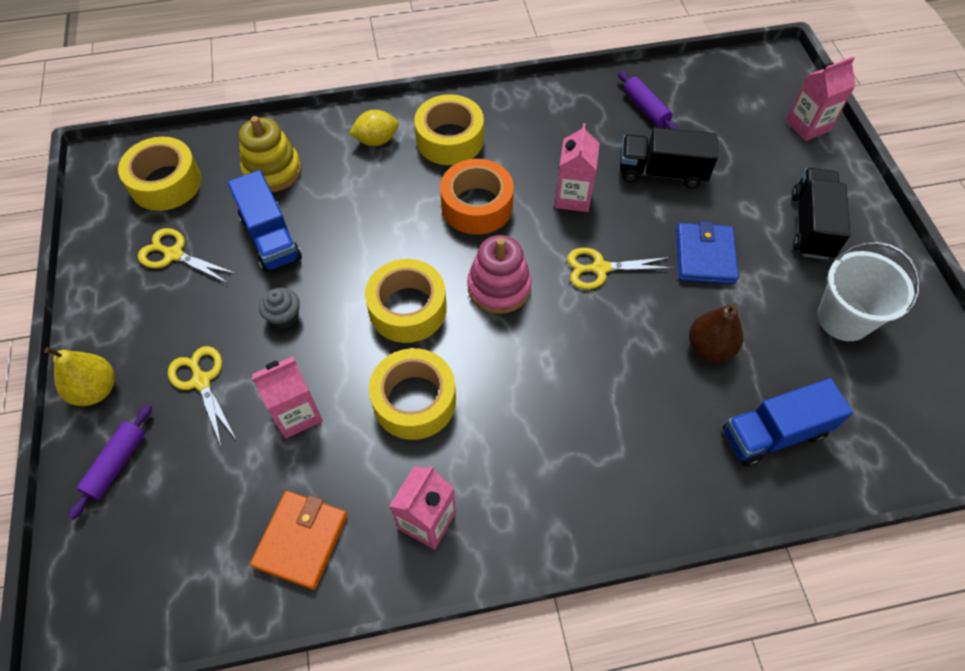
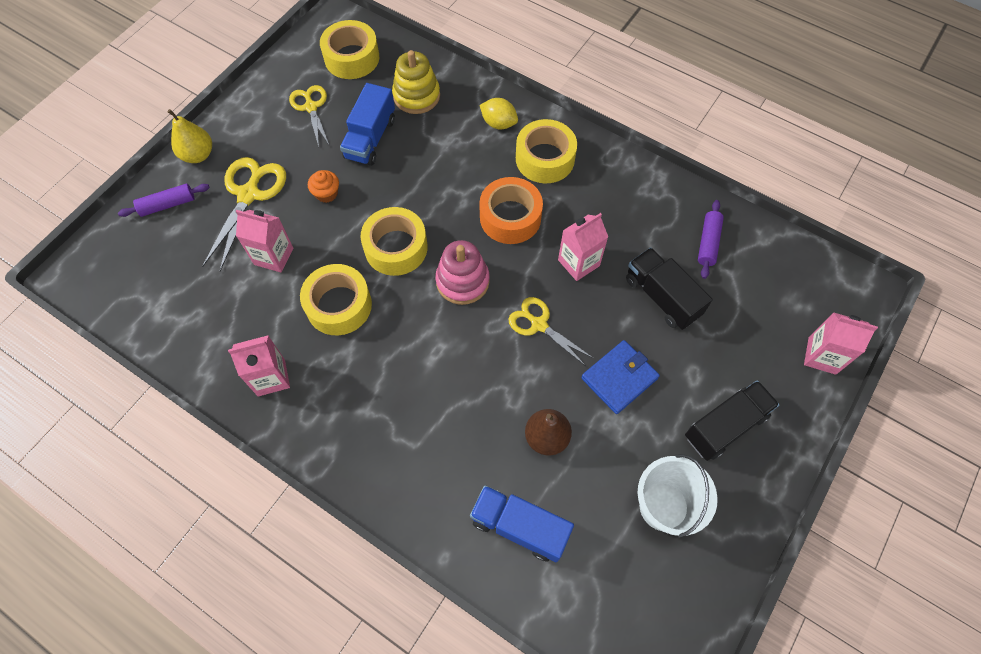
camera: 45 degrees right, 5 degrees up
yellow scissors [168,346,236,445] -> yellow scissors [202,157,286,271], size x1.55
orange wallet [250,491,348,590] -> none
grey cupcake [259,288,300,329] -> orange cupcake [308,170,339,203]

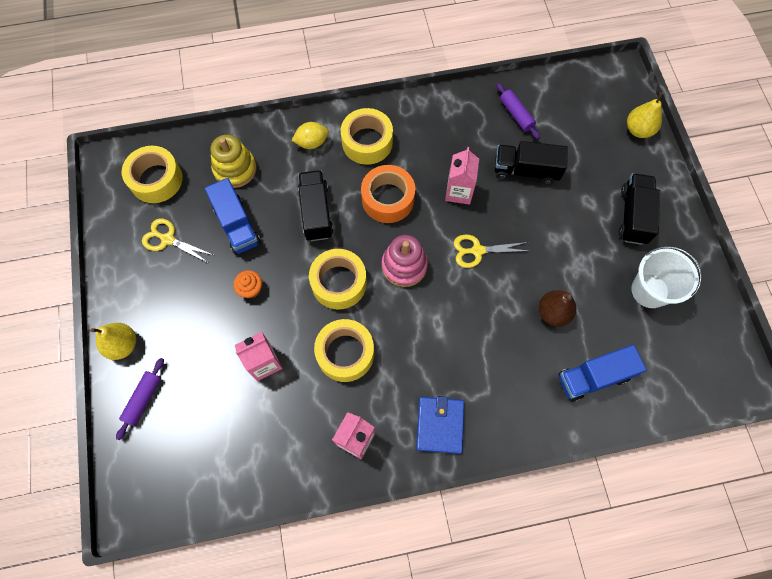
camera: 45 degrees left, 5 degrees up
yellow scissors [202,157,286,271] -> none
blue wallet [581,340,660,414] -> blue wallet moved to [416,396,464,454]
pink carton [804,312,878,375] -> yellow pear [627,92,663,138]
none -> black truck [298,170,333,241]

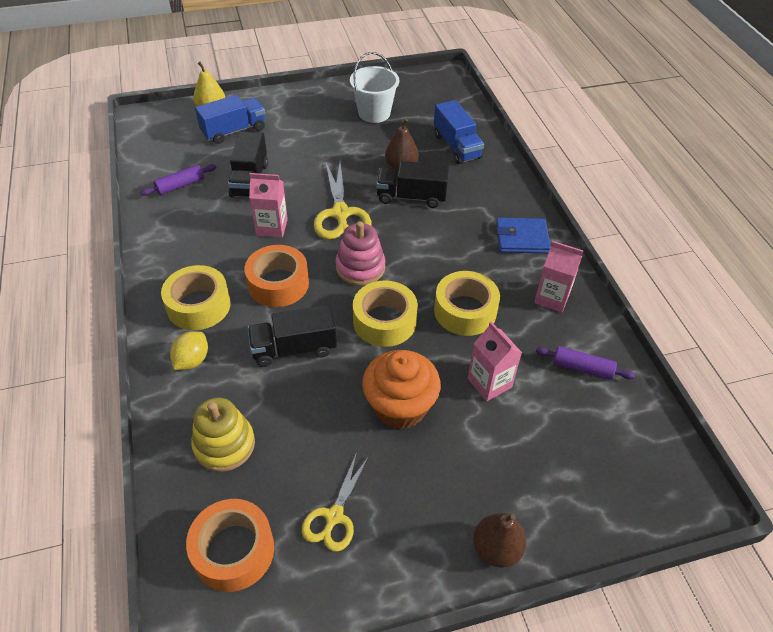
camera: 95 degrees left, 20 degrees down
yellow pear [91,323,136,360] -> brown pear [473,513,526,568]
purple rolling pin [116,358,164,440] -> purple rolling pin moved to [536,346,635,380]
yellow tape [122,146,183,203] -> orange tape [186,499,274,592]
blue truck [205,178,261,255] -> blue truck moved to [195,95,265,144]
orange cupcake [233,270,262,299] -> orange cupcake [362,350,441,429], size x2.13
yellow lemon [291,122,329,149] -> yellow lemon turned 45 degrees clockwise [170,331,208,370]
yellow scissors [454,234,528,268] -> yellow scissors [314,162,372,240], size x1.55
black truck [619,173,660,245] -> black truck moved to [376,161,449,208]

